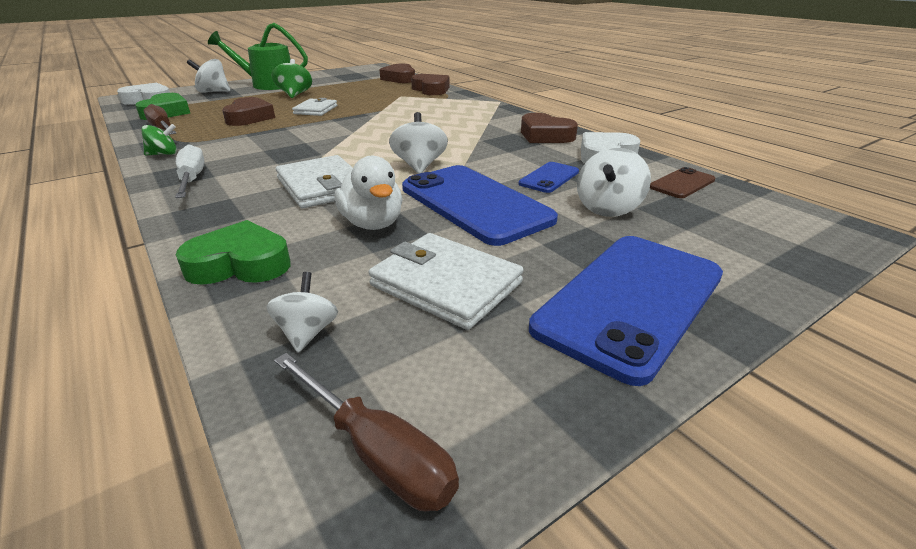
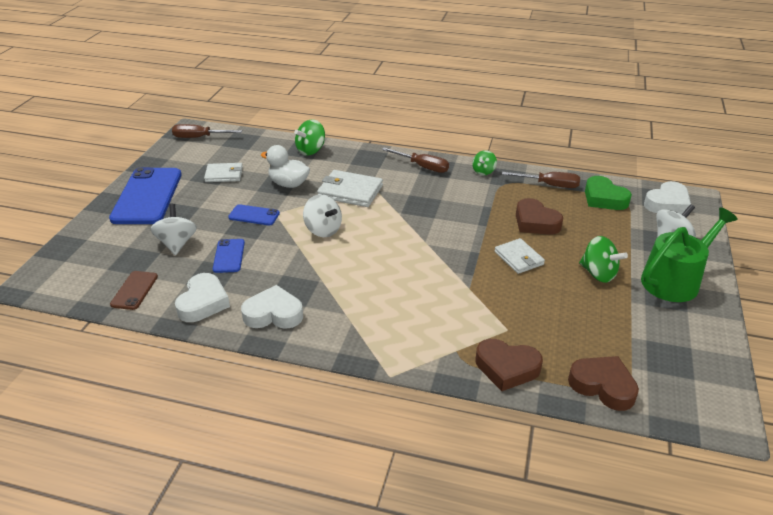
camera: 140 degrees right, 5 degrees up
white screwdriver [175,144,205,198] -> brown screwdriver [382,147,449,173]
green heart [175,220,290,285] -> green spinning top [294,119,325,155]
white spinning top [266,272,338,353] -> none
white wallet [368,233,524,330] -> white wallet [204,163,243,182], size x0.66
blue phone [402,165,558,246] -> blue phone [228,204,280,225], size x0.48
brown heart [521,113,578,143] -> white heart [241,285,303,329]

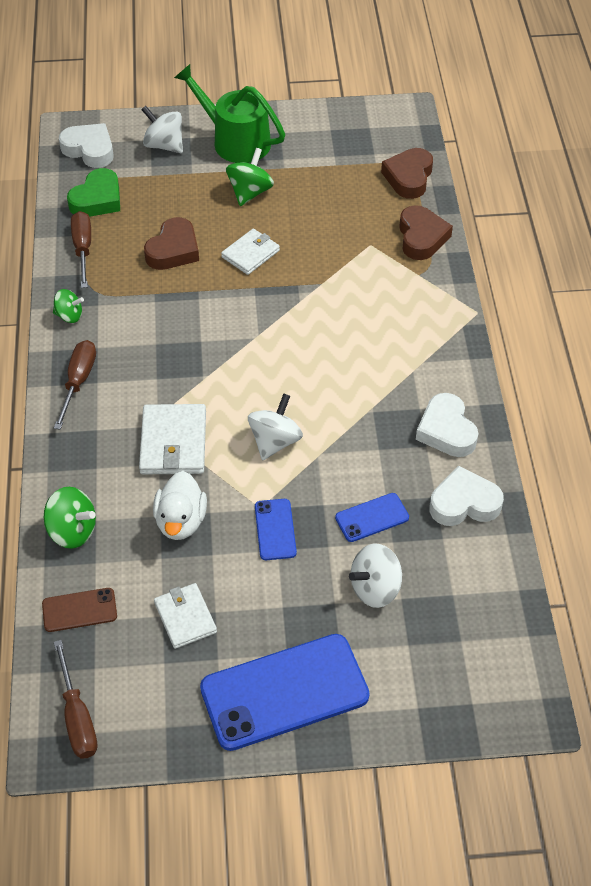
camera: 110 degrees left, 15 degrees up
brown phone [110,271,158,310] -> brown phone moved to [42,588,117,632]

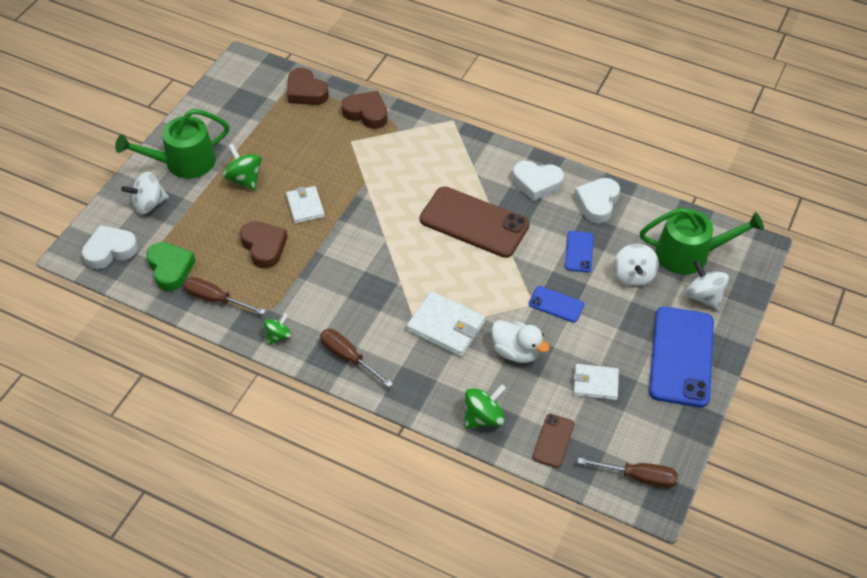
camera: 60 degrees left, 0 degrees up
white spinning top [248,393,303,460] -> white spinning top moved to [685,260,729,310]
none -> brown phone [420,186,530,258]
none -> green watering can [640,208,764,275]

